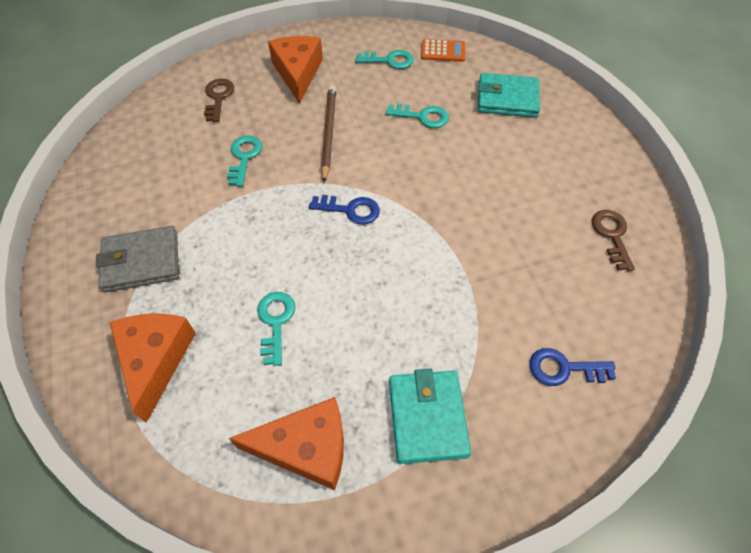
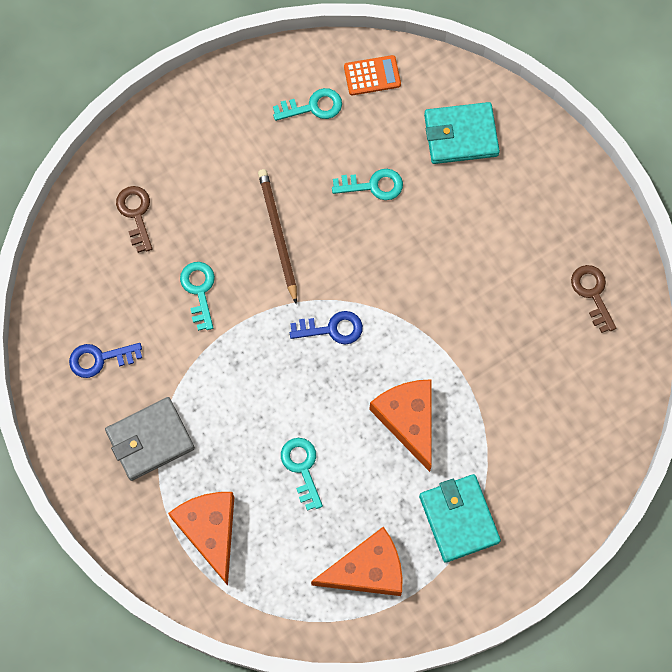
camera: 15 degrees left, 15 degrees up
orange cheese [268,36,323,104] -> orange cheese moved to [369,379,432,472]
blue key [530,348,616,386] -> blue key moved to [69,343,142,378]

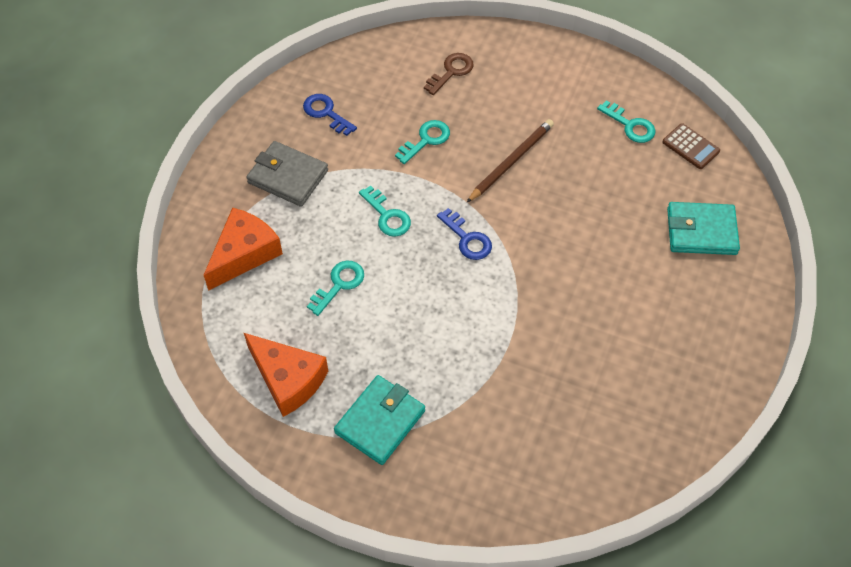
camera: 55 degrees right, 15 degrees down
turquoise key [332,169,403,200] -> turquoise key moved to [359,185,411,237]
orange calculator [344,55,401,95] -> brown calculator [662,124,720,169]
orange cheese [369,379,432,472] -> none
turquoise wallet [424,102,500,164] -> turquoise wallet turned 45 degrees counterclockwise [667,202,740,255]
brown key [571,265,616,333] -> none

